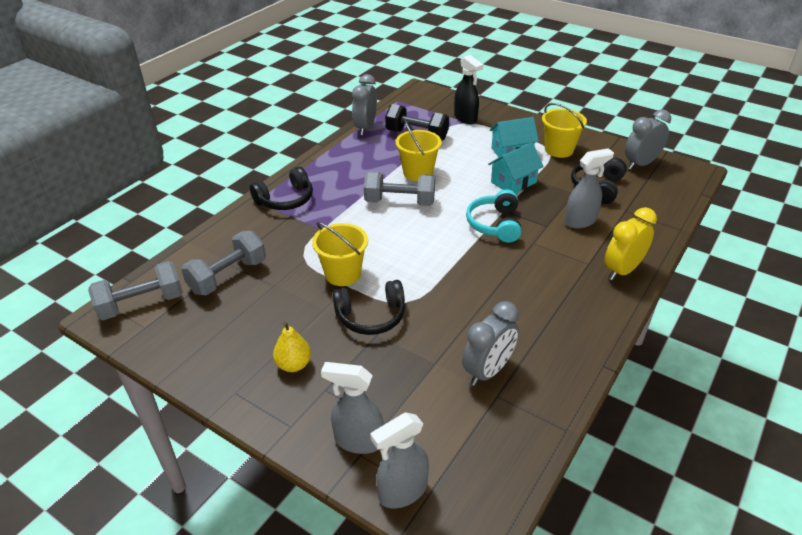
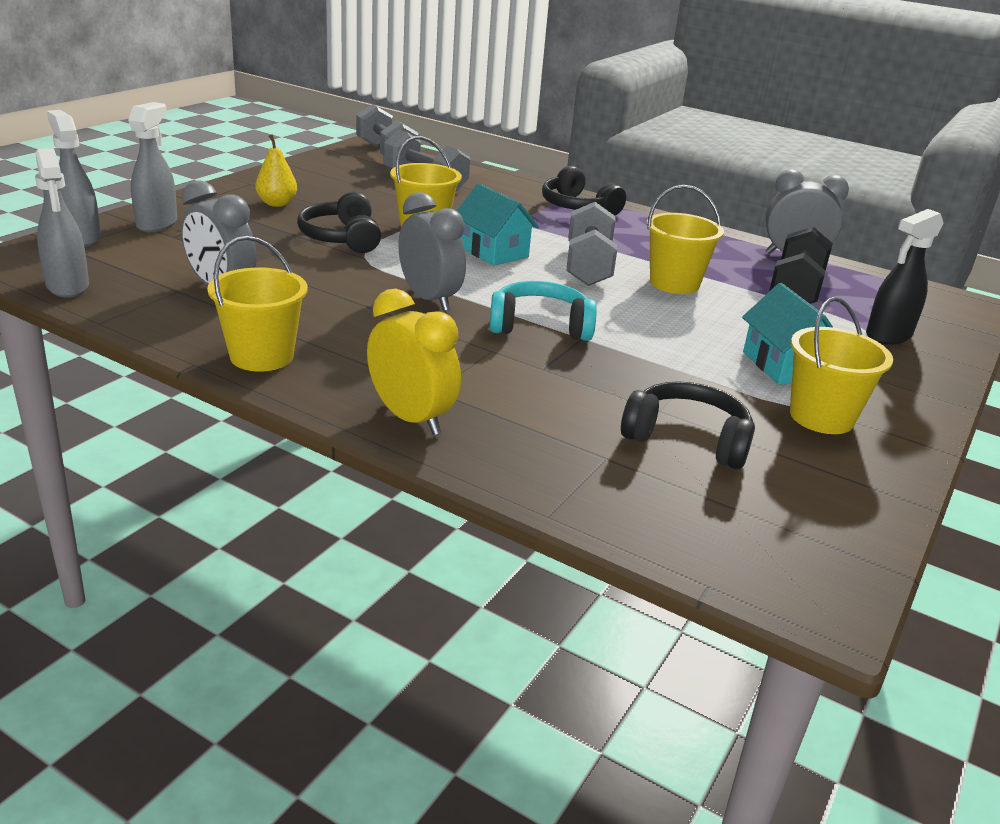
camera: 85 degrees right, 10 degrees down
turquoise house [488,142,544,193] -> turquoise house moved to [457,183,539,266]
grey spray bottle [565,148,614,229] -> grey spray bottle moved to [35,148,89,298]
grey clock [625,109,671,169] -> grey clock moved to [398,192,466,311]
none -> yellow bucket [207,236,308,371]

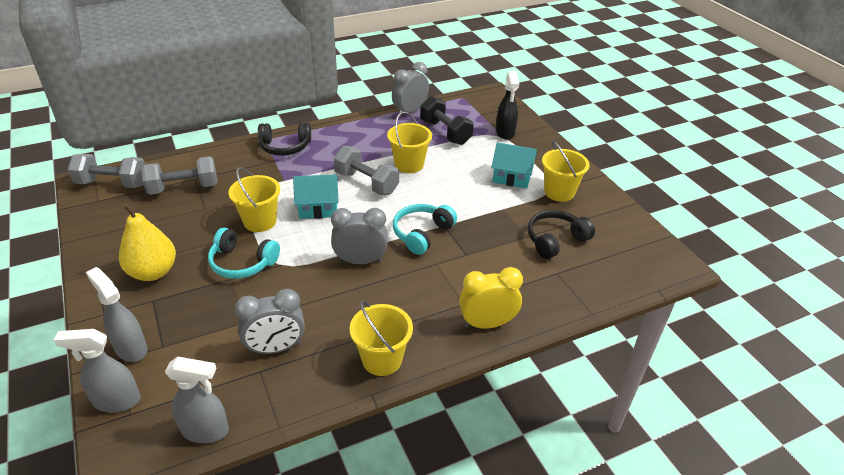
camera: 55 degrees left, 10 degrees up
yellow pear [256,134,297,207] -> yellow pear [119,203,176,281], size x1.62
black headphones [297,191,381,253] -> turquoise headphones [208,228,280,279]

